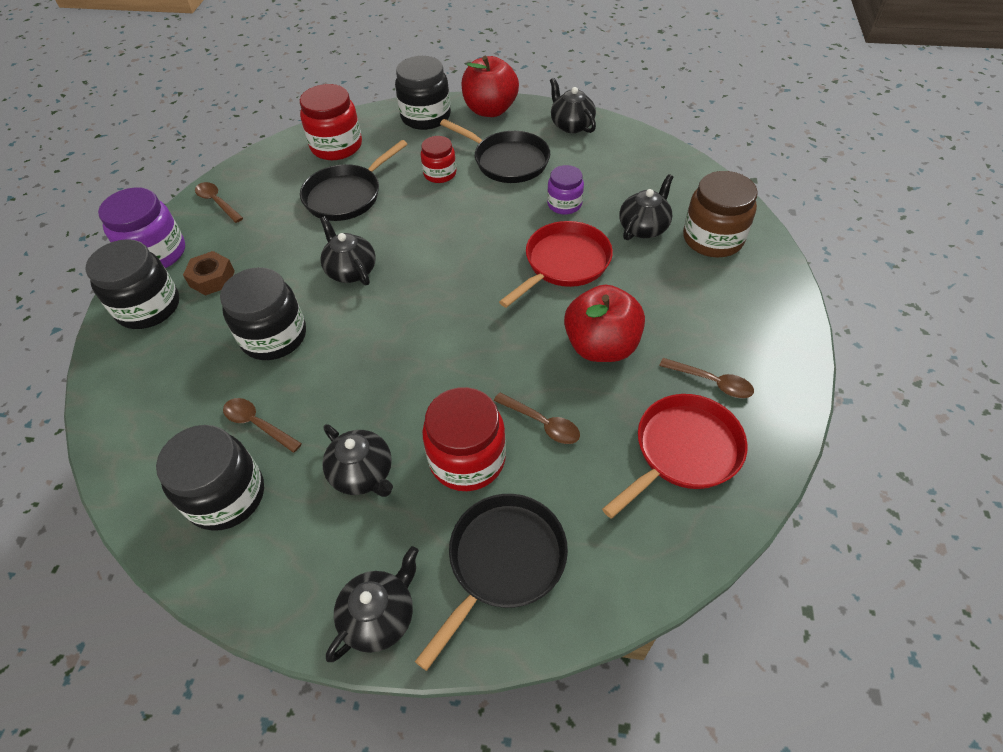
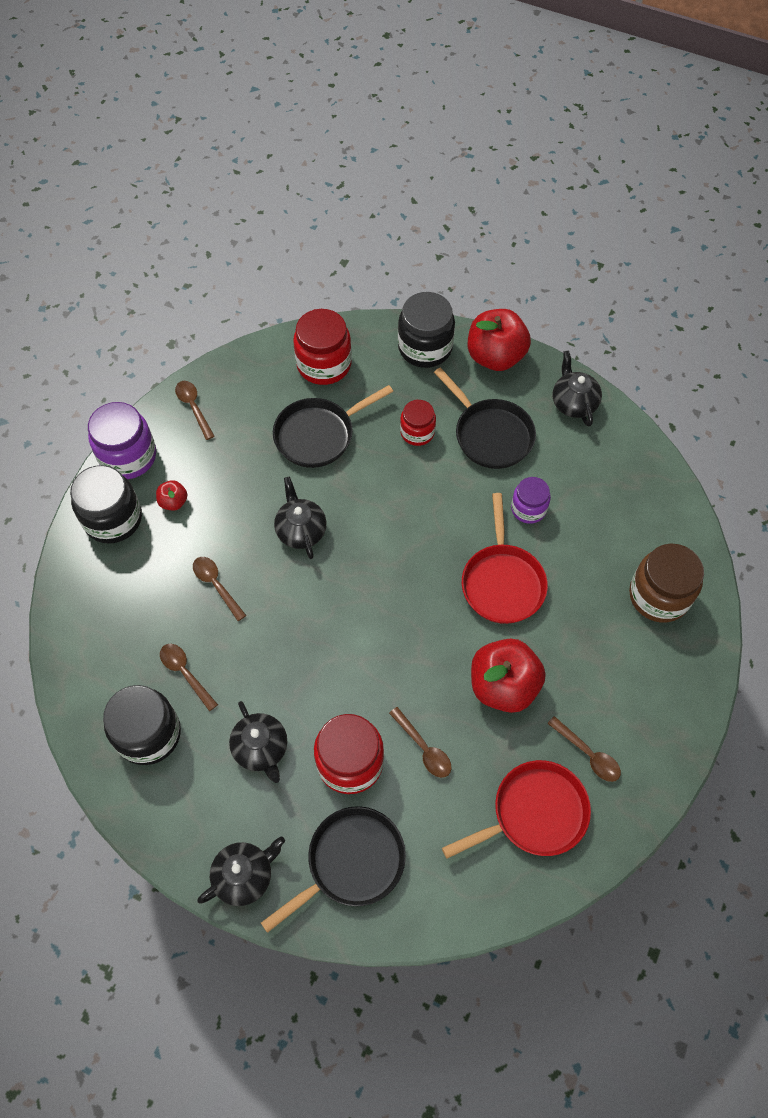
camera: 15 degrees right, 10 degrees up
brown nut [183,251,235,296] -> red apple [156,480,188,511]
black jar [220,267,306,360] -> brown spoon [193,557,246,621]
red pan [499,221,613,308] -> red pan turned 120 degrees clockwise [462,493,548,624]
black teapot [619,174,673,240] -> none

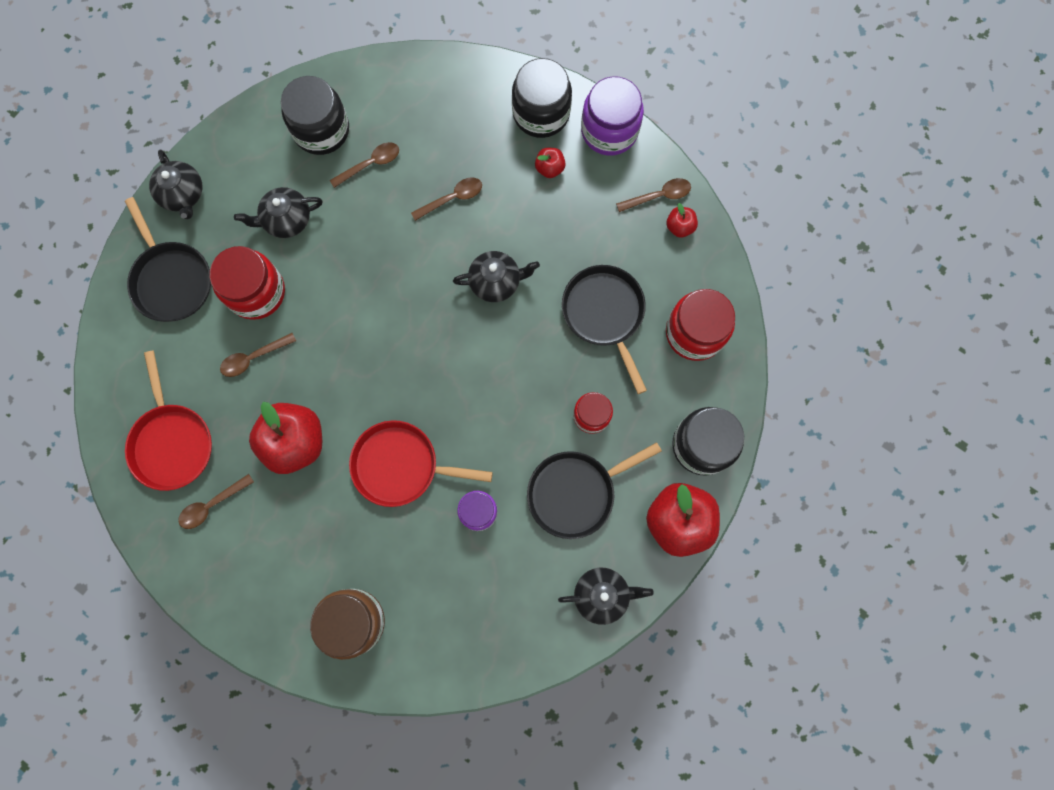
camera: 100 degrees right, 15 degrees up
none -> red apple [666,203,698,238]

